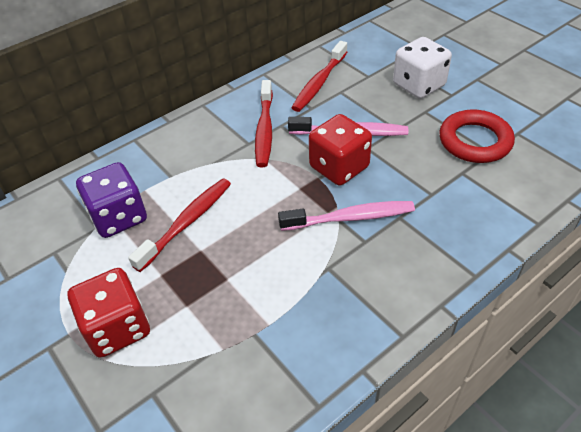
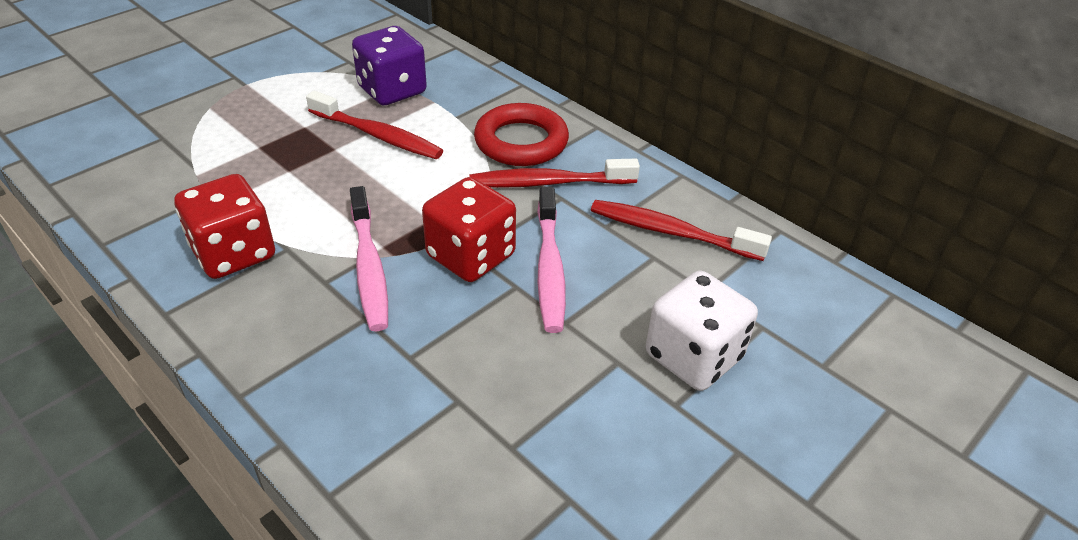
camera: 80 degrees right, 5 degrees down
red dice [68,268,150,358] -> red dice moved to [174,174,275,279]
red ring [439,109,515,163] -> red ring moved to [474,103,569,166]

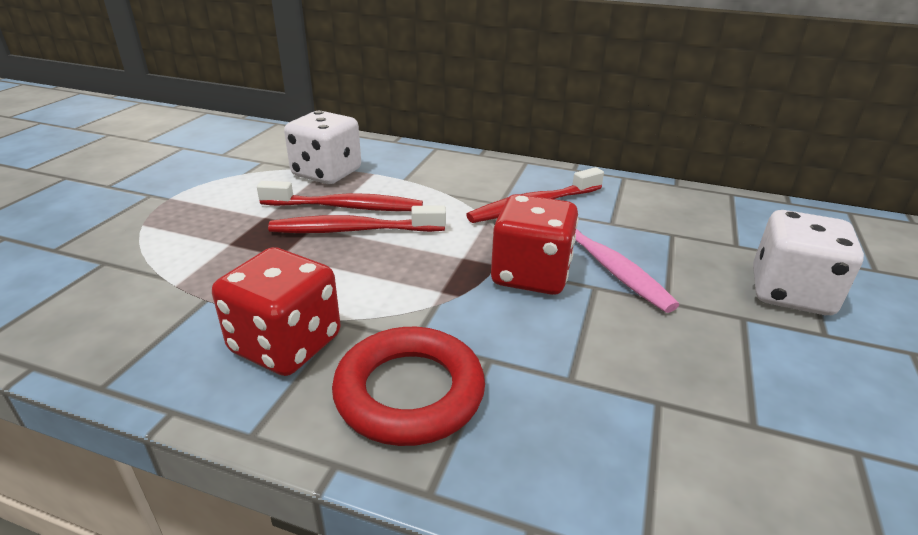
camera: 25 degrees left, 10 degrees down
pink toothbrush [350,186,388,332] -> none
purple dice [352,26,427,105] -> white dice [284,111,361,184]
red ring [474,103,569,166] -> red ring moved to [332,327,485,446]
red toothbrush [591,200,772,261] -> red toothbrush moved to [268,205,446,233]

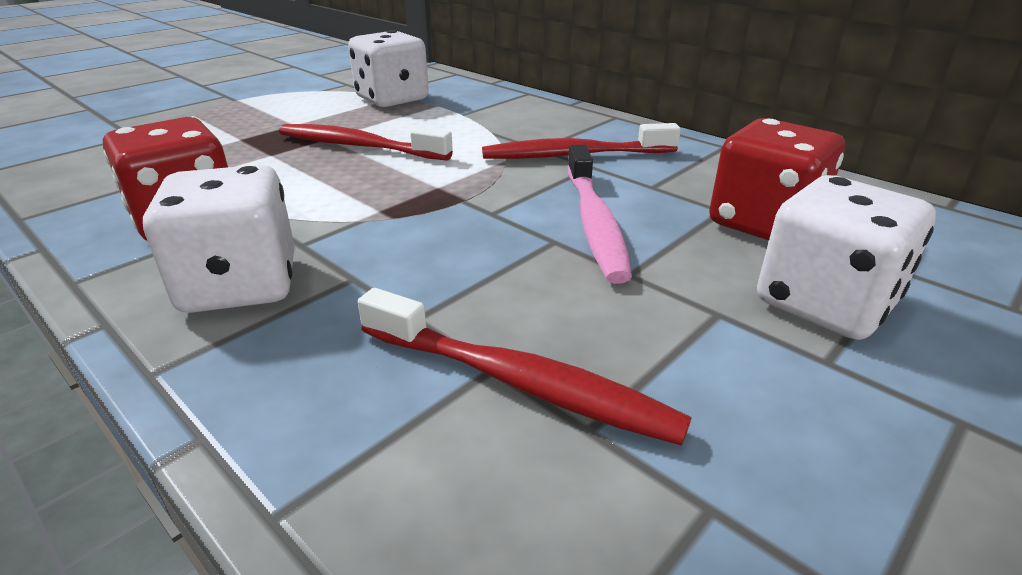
camera: 25 degrees right, 0 degrees up
red toothbrush [257,181,423,211] -> red toothbrush moved to [358,288,692,446]
red ring [332,327,485,446] -> white dice [143,165,295,313]
red dice [491,194,579,295] -> red dice moved to [709,118,845,240]

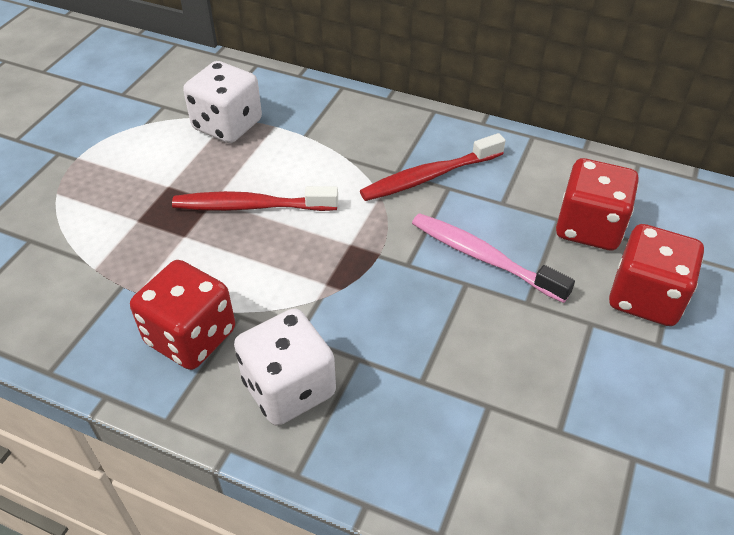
camera: 20 degrees left, 15 degrees up
red toothbrush [358,288,692,446] -> none
pink toothbrush [567,145,632,284] -> pink toothbrush turned 150 degrees clockwise [412,213,575,303]
white dice [757,175,936,340] -> red dice [609,224,704,326]

